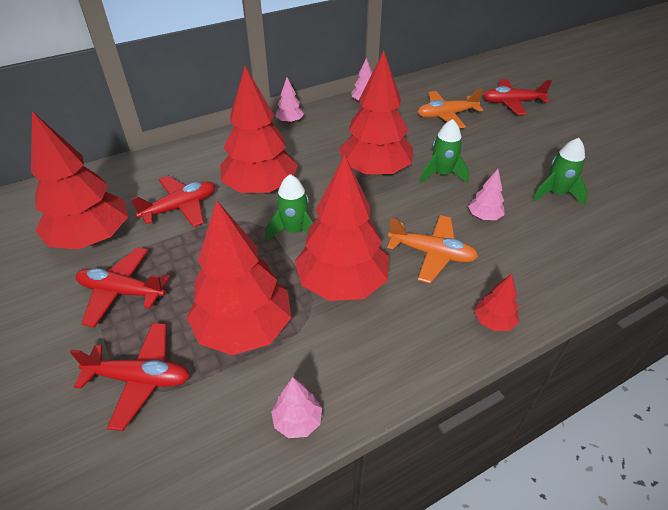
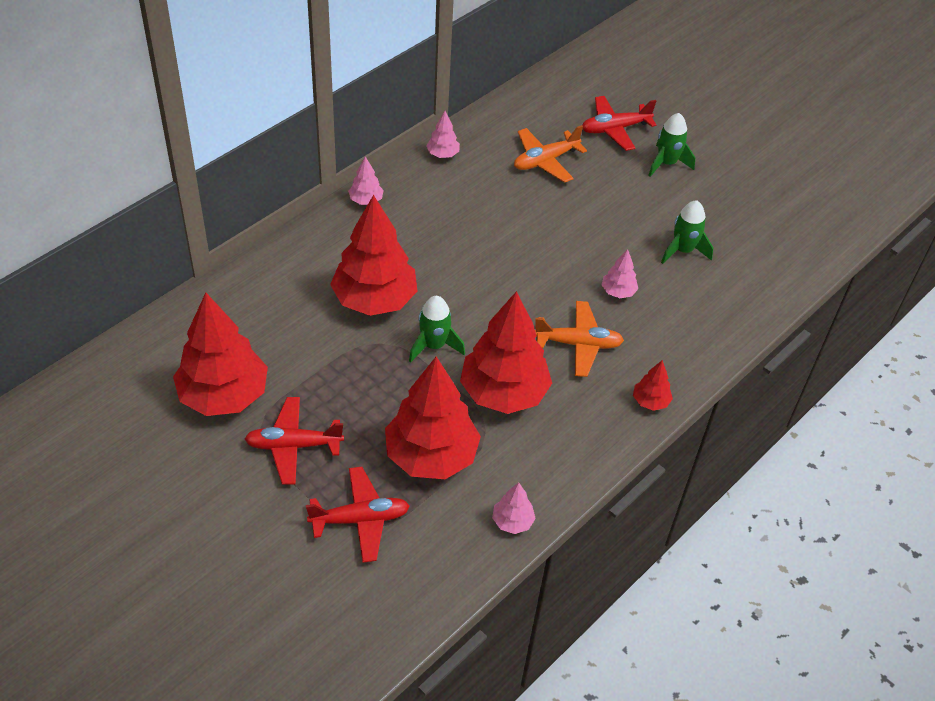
camera: 20 degrees left, 5 degrees up
red plane [131,176,215,227] -> none
red tree [339,51,413,176] -> none
green rocket [420,119,469,184] -> green rocket moved to [648,113,695,177]

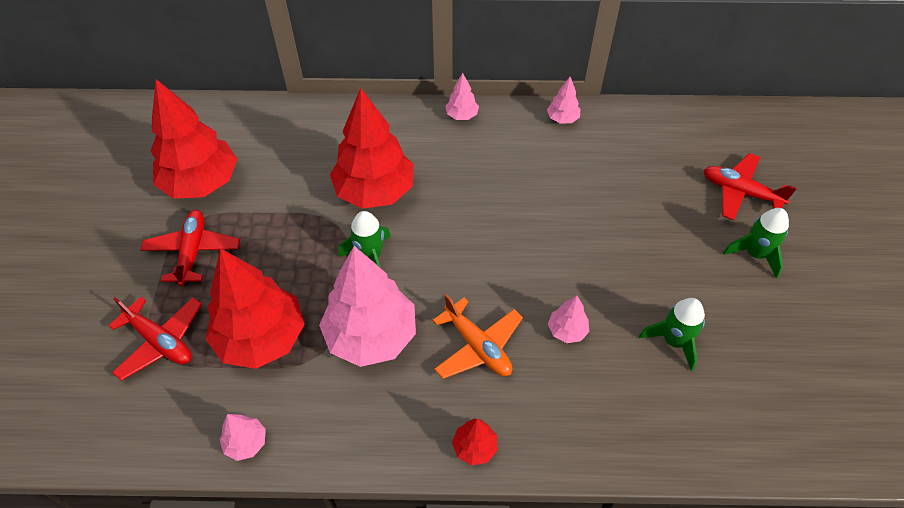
camera: 50 degrees right, 5 degrees up
red plane [245,397,344,485] -> red plane turned 45 degrees clockwise [140,210,240,287]
red tree [460,291,552,414] -> pink tree [319,246,416,367]
orange plane [514,125,587,183] -> none

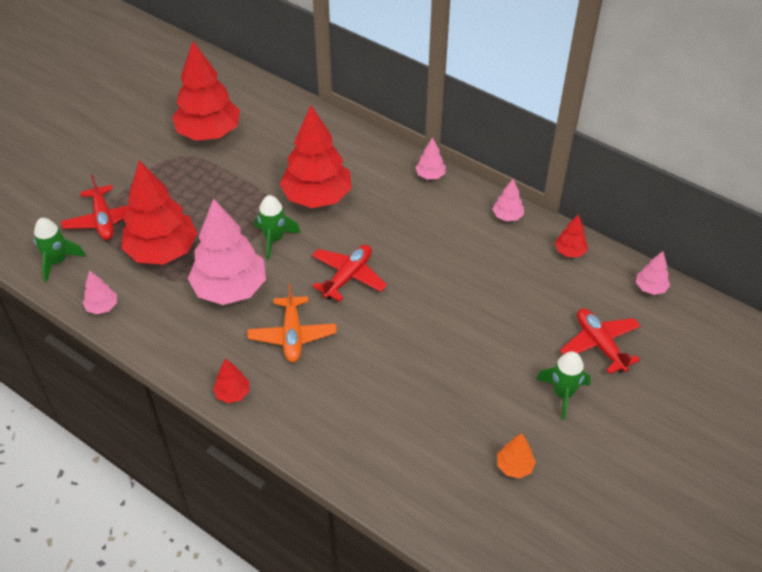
camera: 35 degrees right, 5 degrees down
red plane [140,210,240,287] -> red plane moved to [312,245,387,302]
pink tree [548,295,589,343] -> pink tree moved to [636,251,670,295]
green rocket [639,298,705,371] -> green rocket moved to [34,218,86,282]
none -> orange tree [497,433,536,478]
none -> red tree [555,214,588,257]

